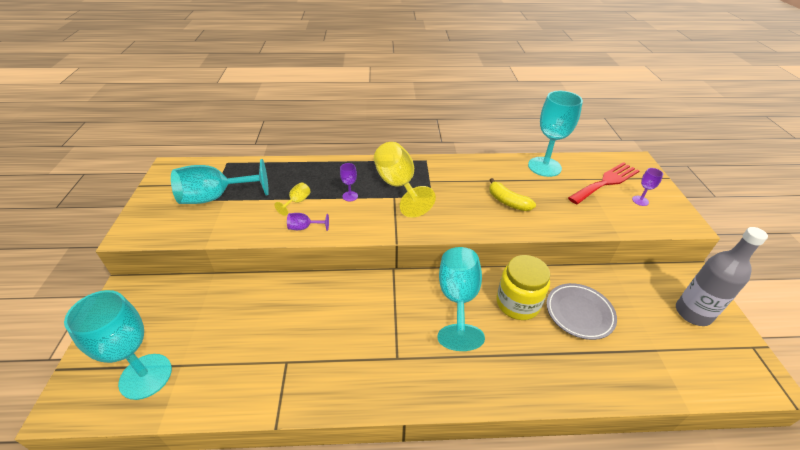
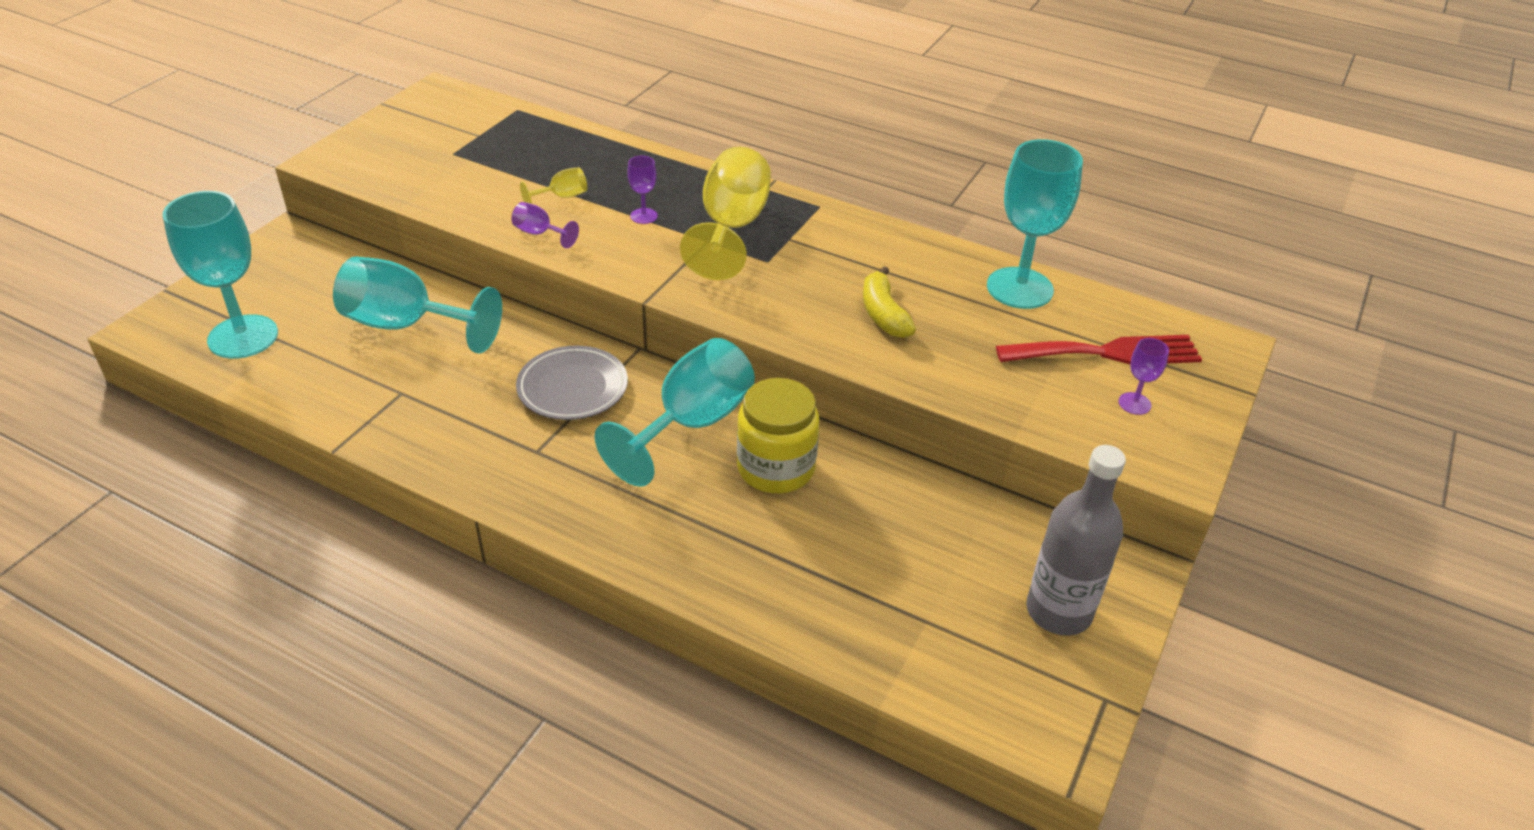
camera: 30 degrees right, 0 degrees up
turquoise goblet [171,159,269,204] -> turquoise goblet moved to [333,256,502,353]
grey plate [546,283,617,340] -> grey plate moved to [516,346,628,420]

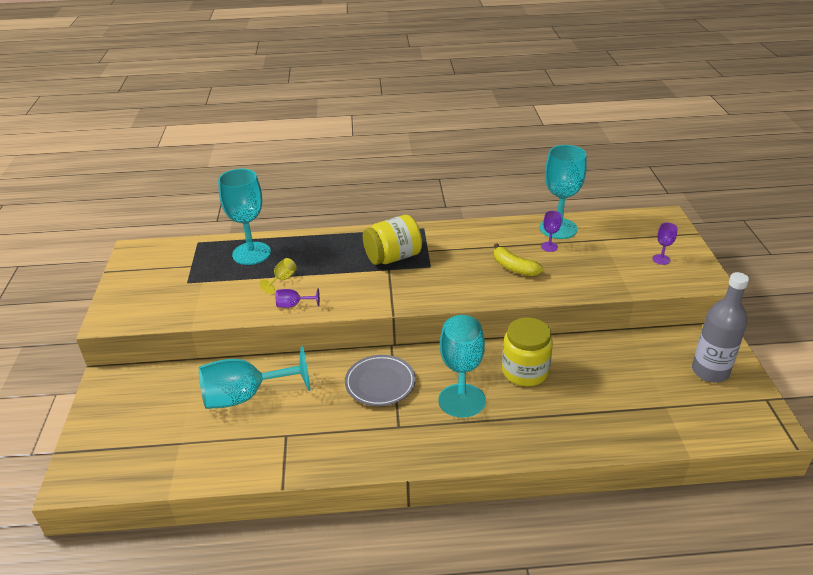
camera: 30 degrees left, 5 degrees down
turquoise goblet [162,191,278,359] -> turquoise goblet moved to [218,169,271,265]
purple goblet [628,156,658,224] -> purple goblet moved to [541,211,561,252]
yellow goblet [680,147,771,280] -> yellow jar [363,215,422,265]
red fork [996,335,1202,364] -> none

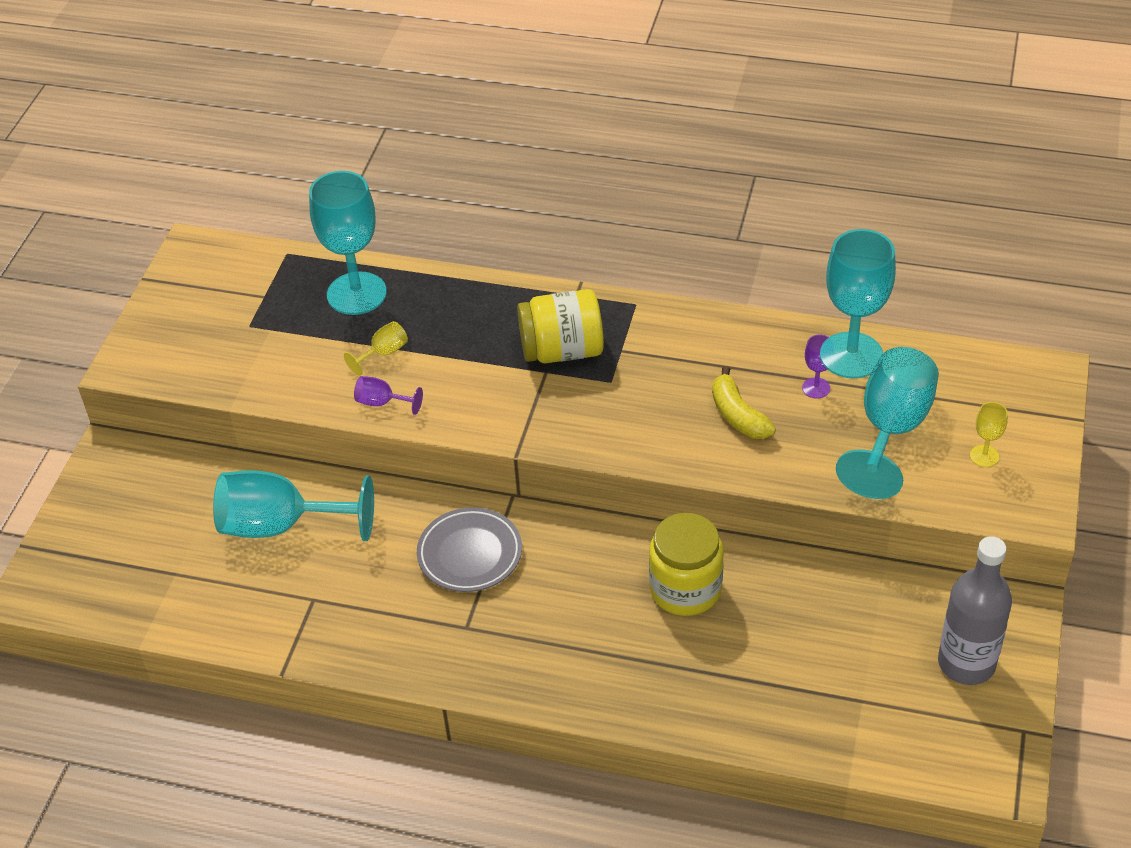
camera: 20 degrees right, 10 degrees up
turquoise goblet [438,315,486,418] -> turquoise goblet moved to [836,347,939,499]
purple goblet [652,223,677,265] -> yellow goblet [970,402,1008,467]

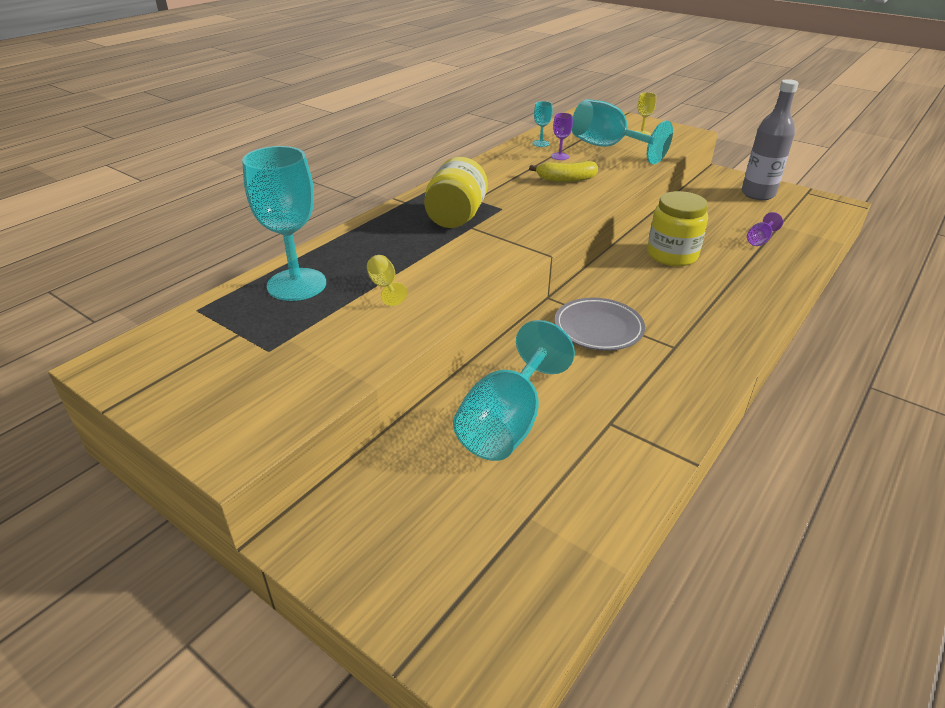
camera: 70 degrees left, 10 degrees down
purple goblet [354,376,423,415] -> purple goblet moved to [747,212,783,246]
turquoise goblet [826,229,896,379] -> turquoise goblet [532,101,553,147], size x0.44

